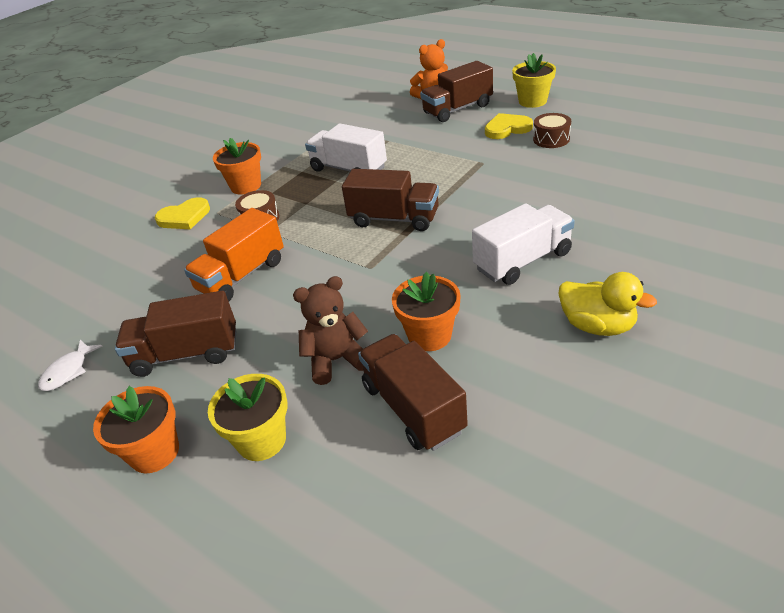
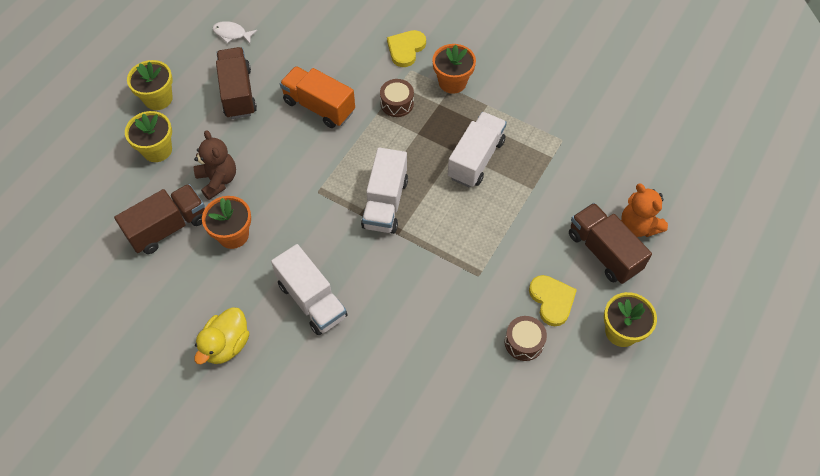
camera: 80 degrees right, 20 degrees up
orange flower pot [93,386,179,473] -> yellow flower pot [127,60,173,110]
yellow heart [155,197,210,230] -> yellow heart turned 60 degrees clockwise [387,30,426,67]
brown truck [342,169,439,231] -> white truck [361,148,408,234]

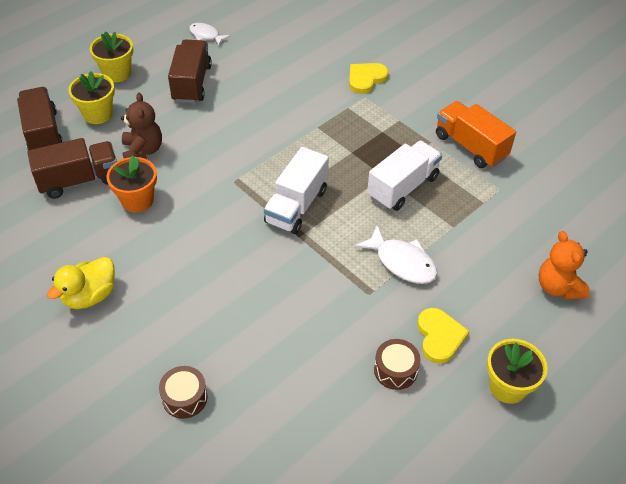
camera: 15 degrees right, 10 degrees down
white truck [271,244,348,335] -> none
orange truck [280,66,355,128] -> orange truck moved to [436,101,516,168]
brown drum [380,79,414,117] -> brown drum moved to [159,366,208,419]
orange flower pot [432,44,476,94] -> none
brown truck [569,203,652,284] -> brown truck moved to [17,87,63,150]
none -> white fish [355,226,438,284]

